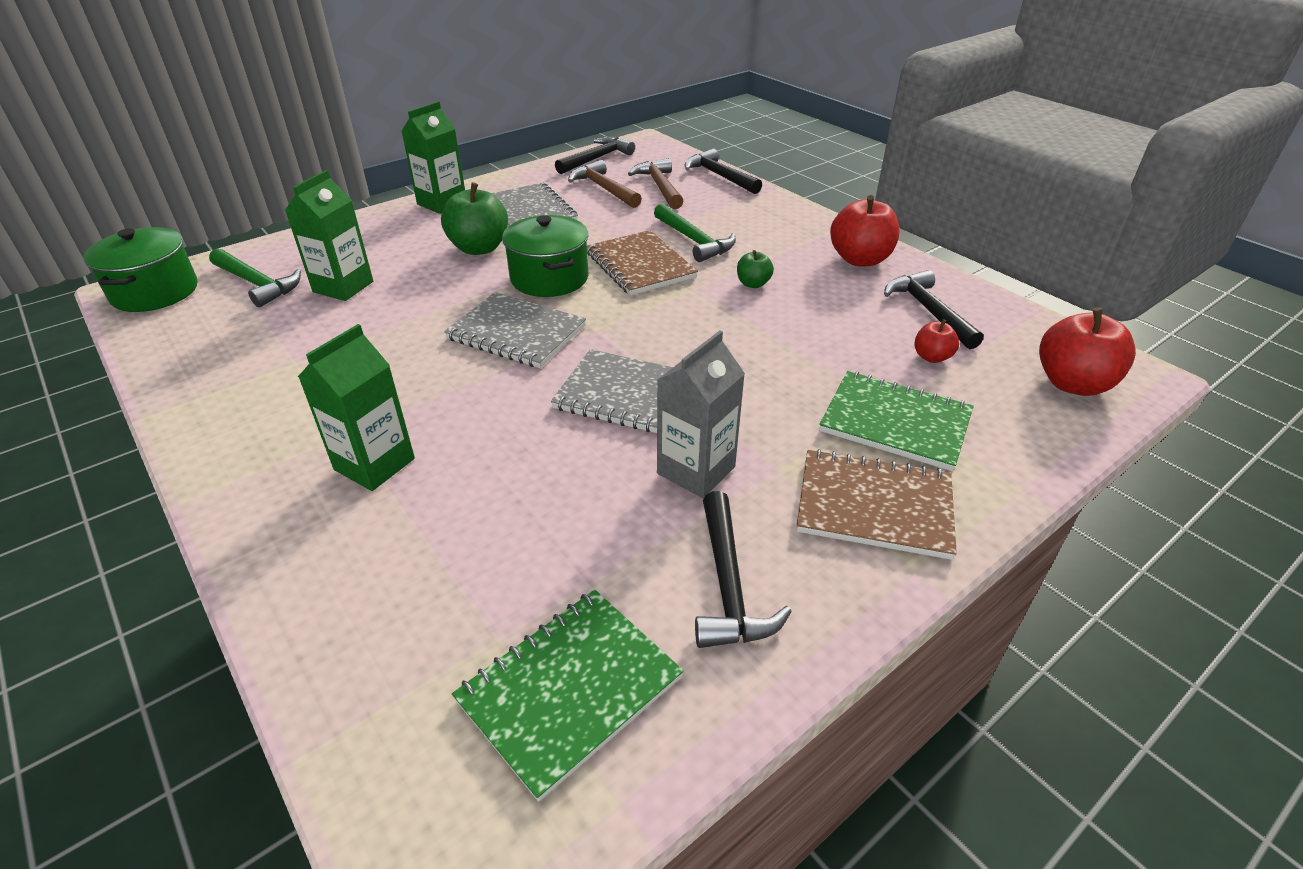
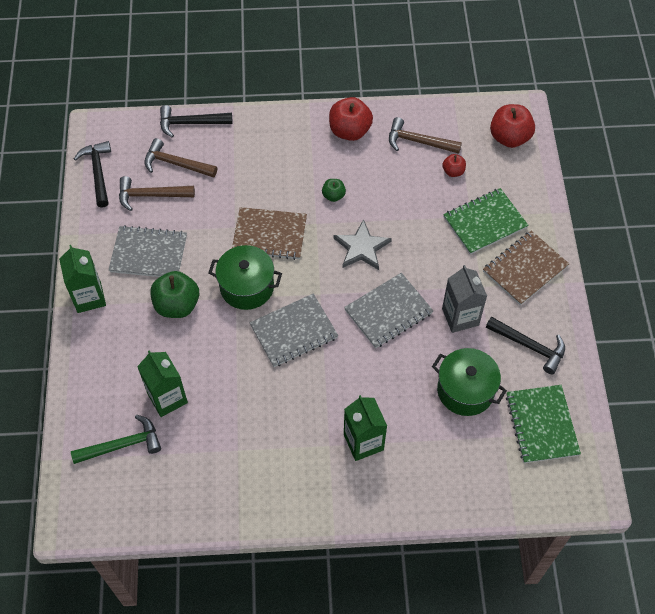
camera: 55 degrees left, 20 degrees up
green pot [83,227,198,312] -> green pot moved to [432,348,507,416]
green hammer [654,203,736,262] -> none
black hammer [884,270,984,349] -> brown hammer [389,117,462,154]
none -> grey star [333,219,392,270]

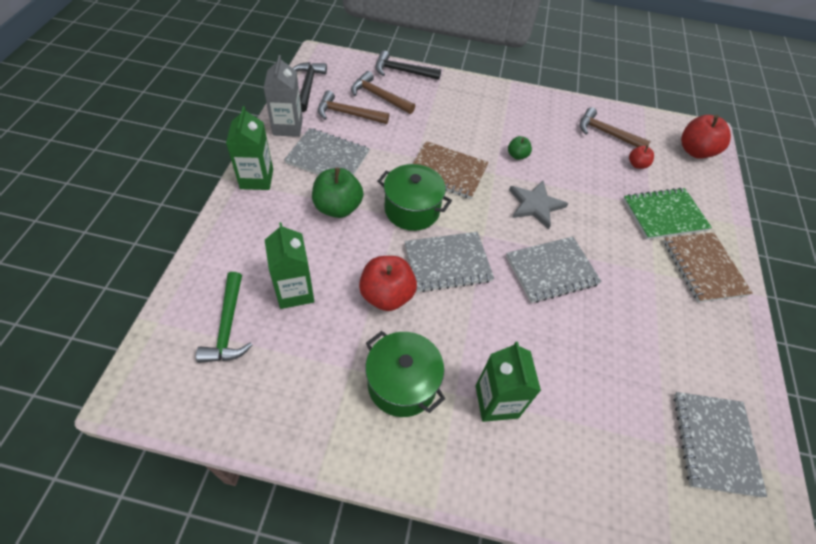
camera: 10 degrees right, 5 degrees down
green hammer [71,415,161,464] -> green hammer turned 90 degrees clockwise [196,272,253,363]
red apple [329,97,373,141] -> red apple moved to [359,256,417,311]
green pot [432,348,507,416] -> green pot moved to [365,331,445,417]
grey carton [442,265,487,333] -> grey carton moved to [264,55,303,137]
brown notebook [483,231,569,305] -> brown notebook turned 75 degrees counterclockwise [663,233,753,303]
black hammer [486,316,565,374] -> none
green notebook [506,385,581,463] -> grey notebook [673,392,767,497]

